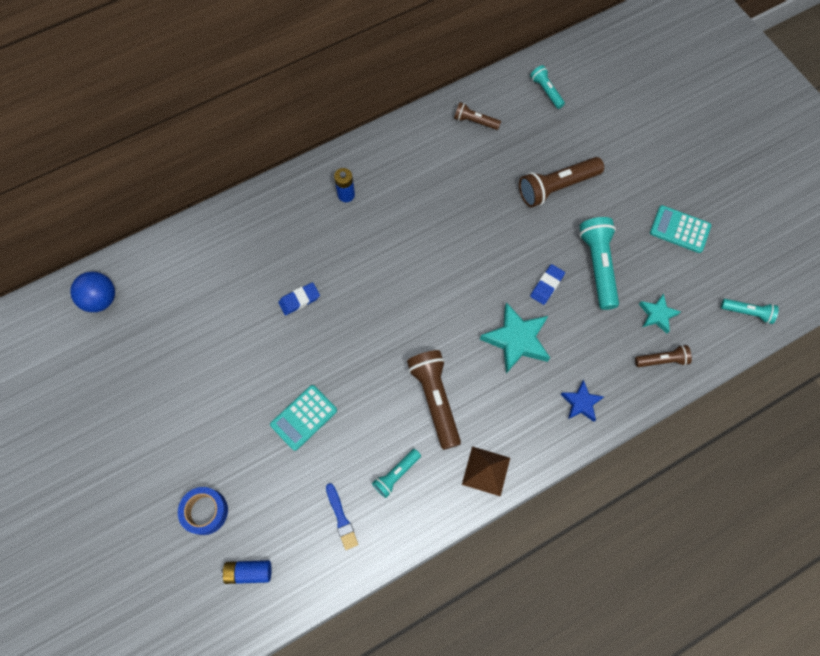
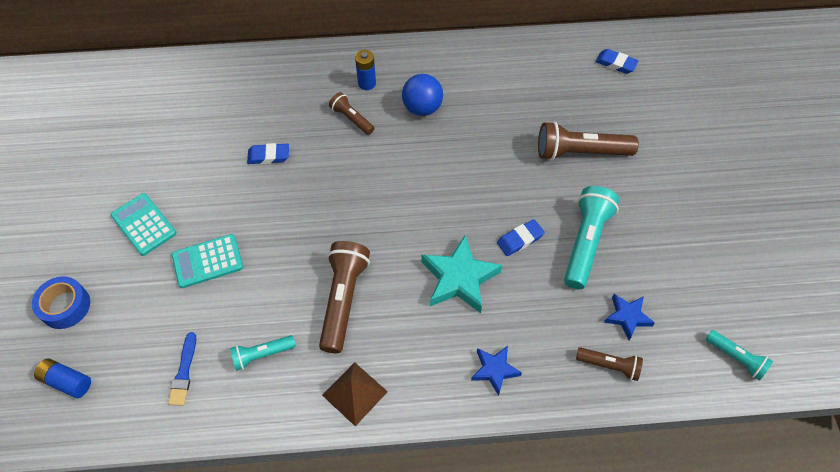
camera: 25 degrees right, 10 degrees down
blue ball [70,272,115,312] -> blue ball moved to [402,74,443,116]
brown flashlight [454,102,501,130] -> brown flashlight moved to [329,92,374,135]
turquoise flashlight [530,65,565,109] -> blue eraser [595,49,639,74]
turquoise star [639,294,681,334] -> blue star [604,294,655,340]
turquoise calculator [650,205,711,253] -> turquoise calculator moved to [111,193,177,256]

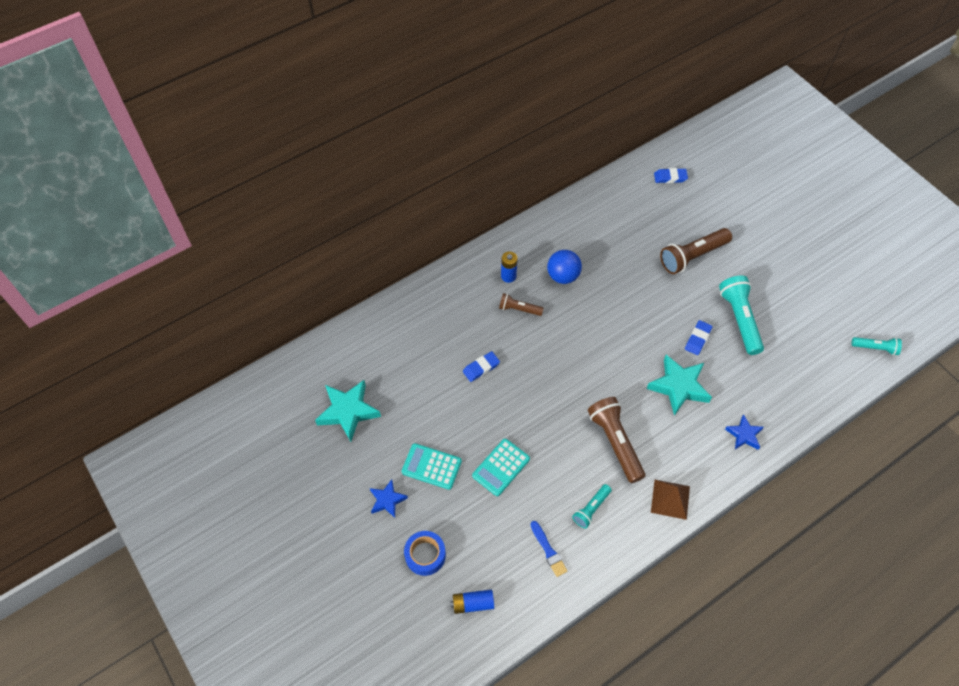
camera: 30 degrees left, 0 degrees up
brown flashlight [576,347,643,381] -> none
blue star [604,294,655,340] -> blue star moved to [370,479,408,518]
none -> turquoise star [315,380,381,442]

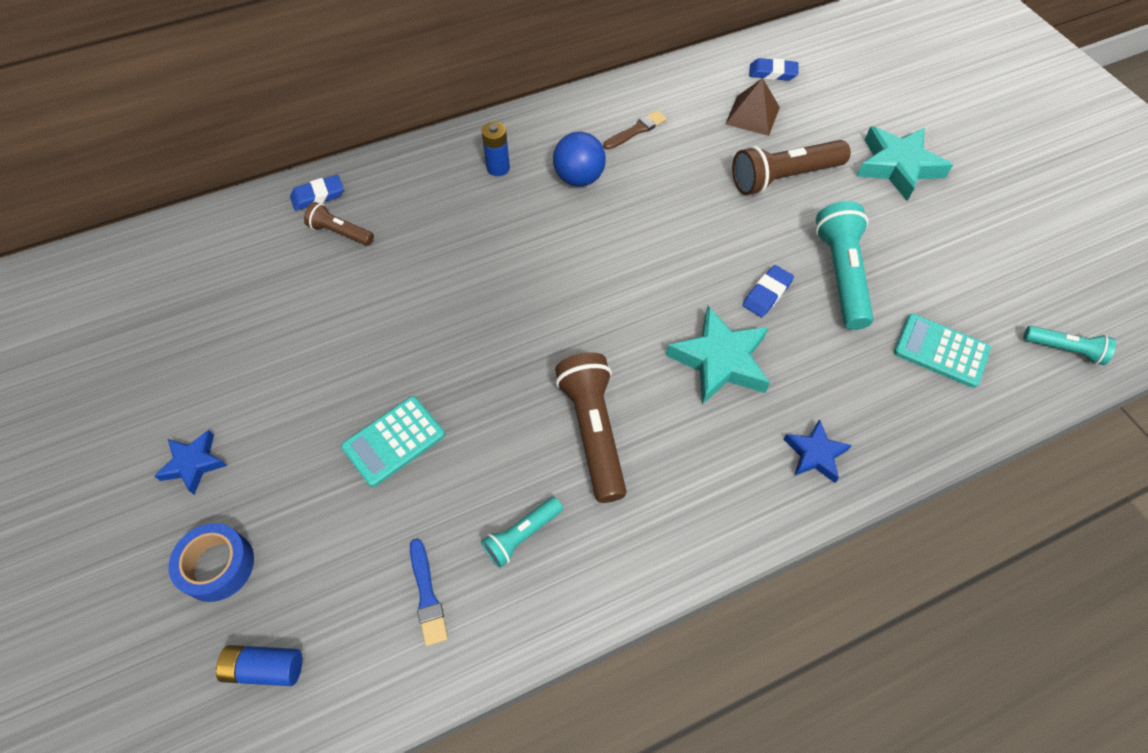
camera: 10 degrees right, 0 degrees up
turquoise star [315,380,381,442] -> turquoise star moved to [857,126,953,201]
turquoise calculator [402,443,462,490] -> turquoise calculator moved to [894,314,991,388]
blue eraser [463,351,500,382] -> blue eraser moved to [290,175,344,211]
brown flashlight [499,293,544,316] -> brown flashlight moved to [304,202,374,246]
brown pyramid [651,480,690,520] -> brown pyramid moved to [725,78,780,136]
none -> brown brush [603,110,667,150]

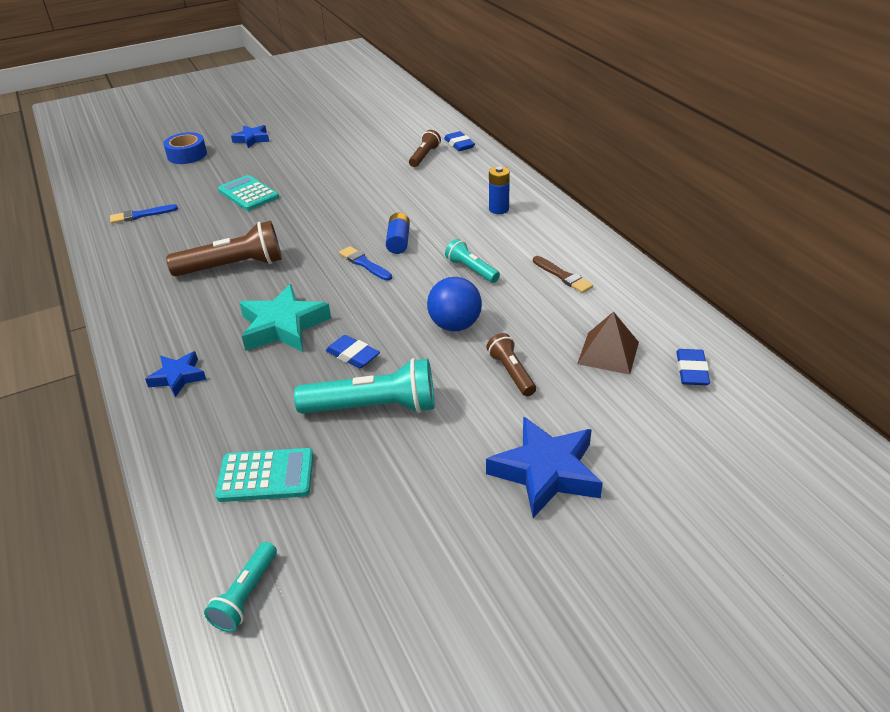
camera: 90 degrees right, 20 degrees down
blue battery [216,645,302,686] -> blue battery moved to [386,213,410,254]
turquoise flashlight [481,497,563,568] -> turquoise flashlight moved to [445,239,500,283]
blue ball [553,132,606,187] -> blue ball moved to [427,277,482,331]
brown flashlight [732,140,851,195] -> brown flashlight [486,333,536,396], size x0.56
turquoise star [857,126,953,201] -> blue star [486,416,603,518]
turquoise calculator [894,314,991,388] -> turquoise calculator turned 60 degrees clockwise [215,448,314,502]
none -> blue brush [339,246,392,281]

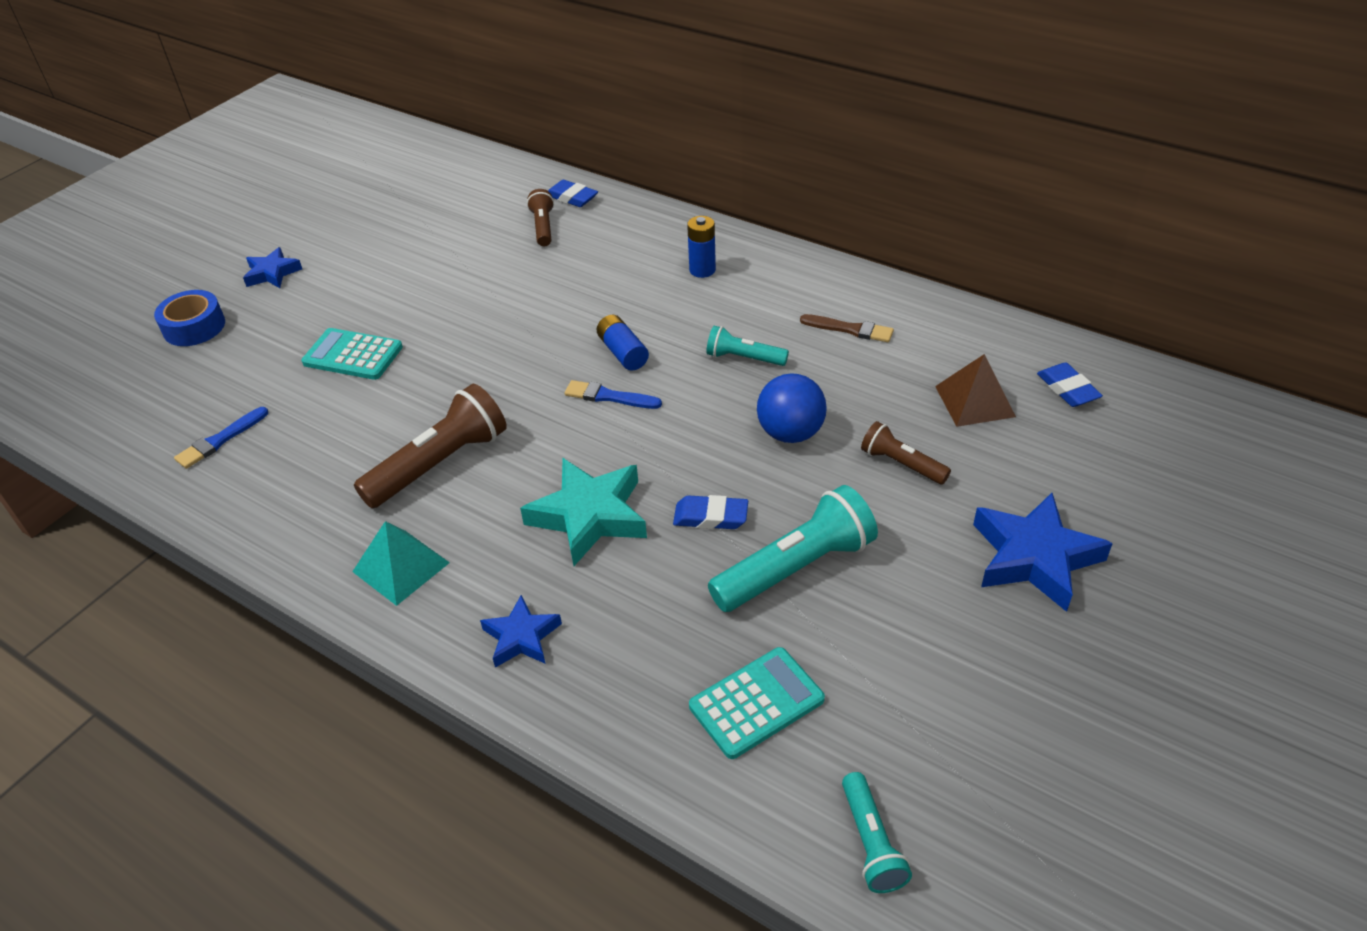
camera: 30 degrees left, 5 degrees up
none -> turquoise pyramid [352,521,450,606]

